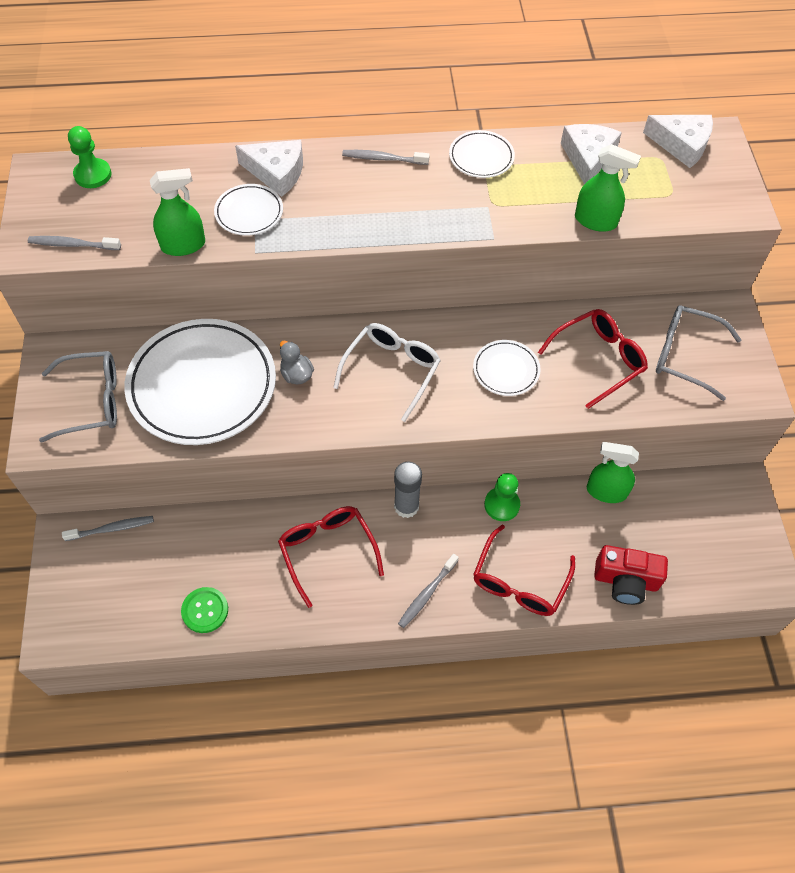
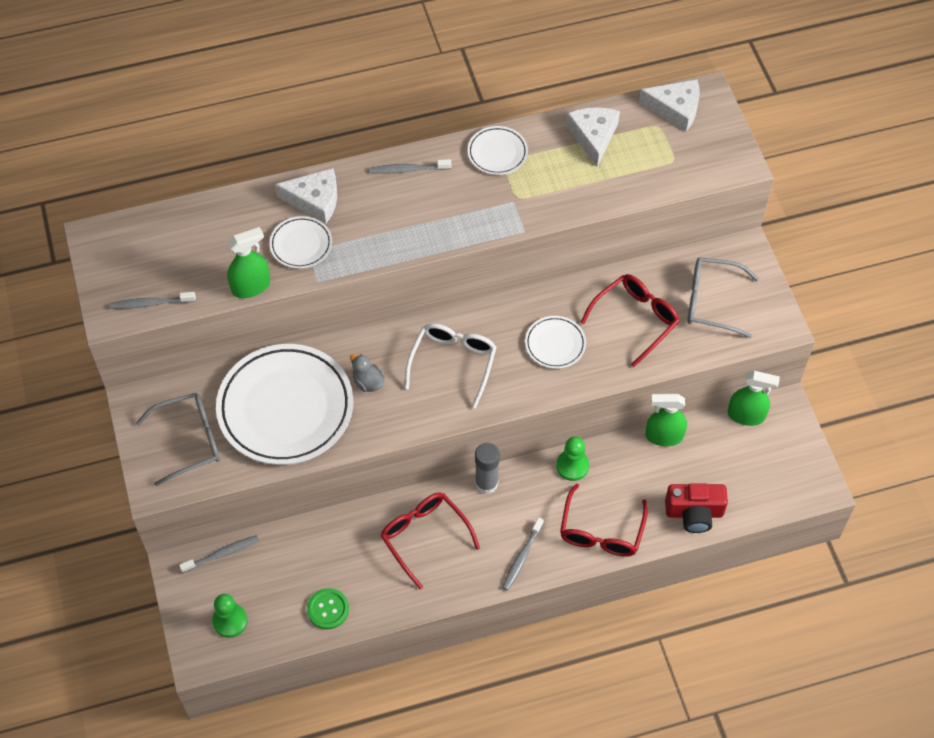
camera: 10 degrees left, 0 degrees up
green pawn [68,126,111,188] -> green pawn moved to [212,594,248,638]
green spray bottle [575,144,641,232] -> green spray bottle moved to [728,371,780,426]

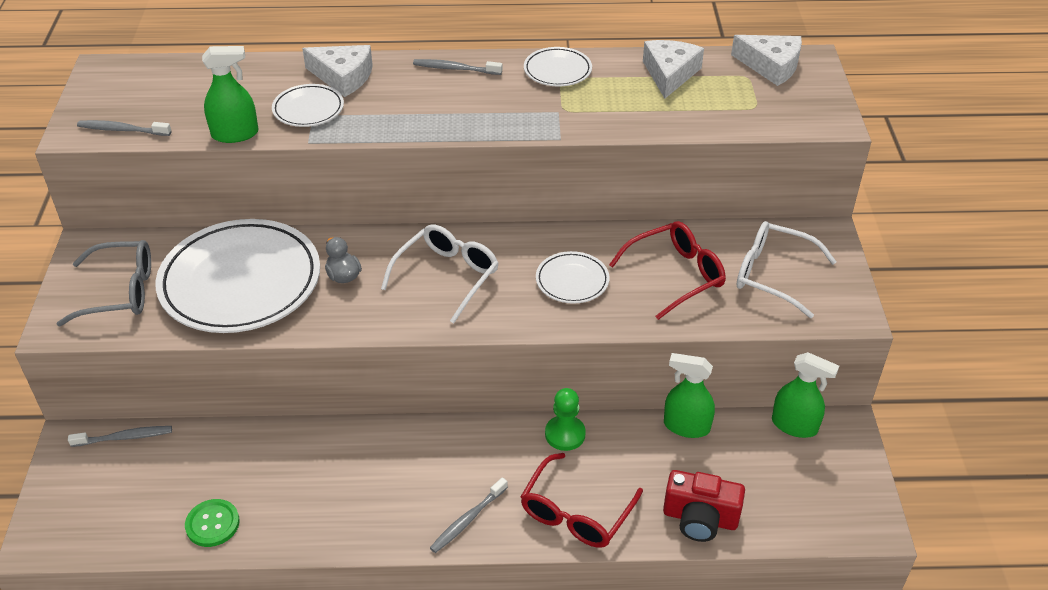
camera: 15 degrees right, 15 degrees down
green pawn [212,594,248,638] -> none
red glasses [380,492,480,589] -> none
grey glue stick [475,443,500,494] -> none
grey glasses [687,257,759,338] -> white glasses [736,221,837,318]

